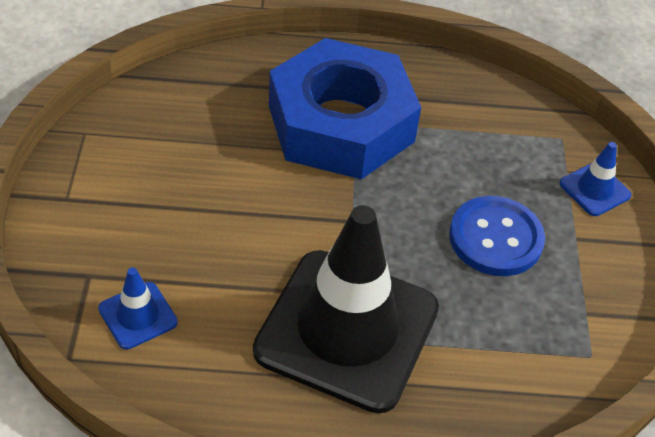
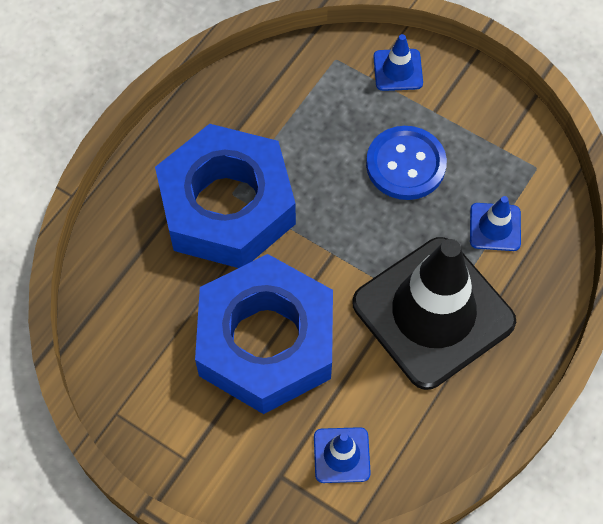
camera: 55 degrees left, 15 degrees up
none -> blue nut [195,254,333,414]
none -> blue traffic cone [470,196,521,251]

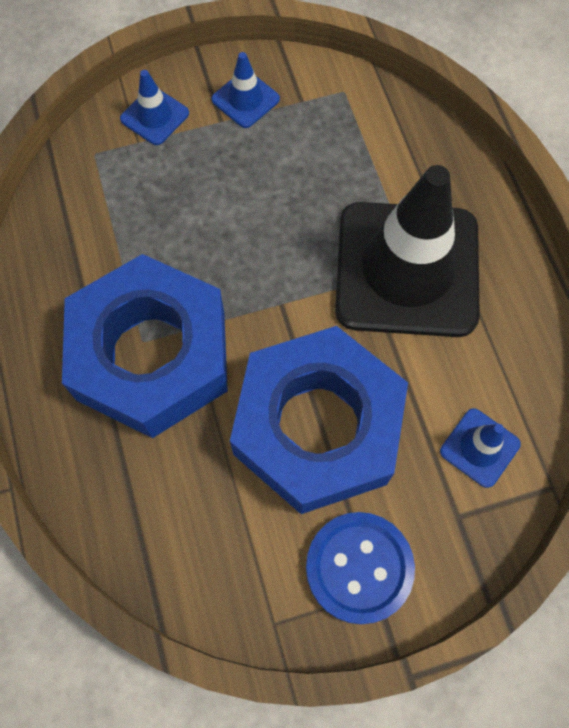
camera: 50 degrees left, 5 degrees up
blue button [366,126,447,200] -> blue button moved to [306,512,415,624]
blue traffic cone [470,196,521,251] -> blue traffic cone moved to [211,52,280,128]

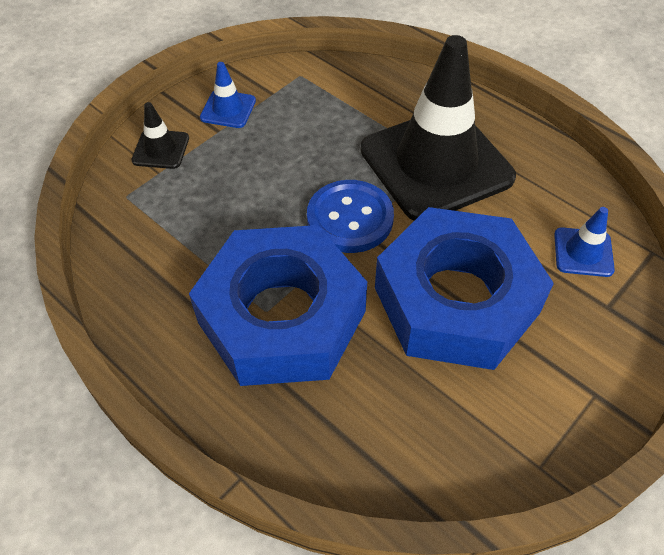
camera: 30 degrees left, 15 degrees down
blue traffic cone [120,70,189,145] -> black traffic cone [132,102,189,169]
blue button [306,512,415,624] -> blue button moved to [307,180,394,253]

